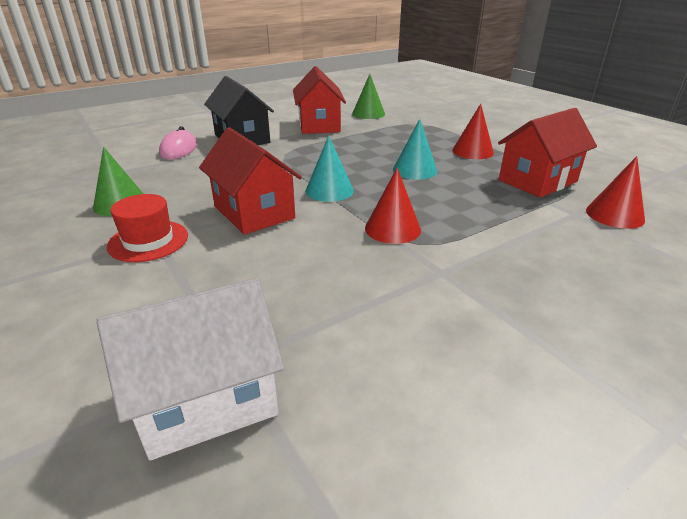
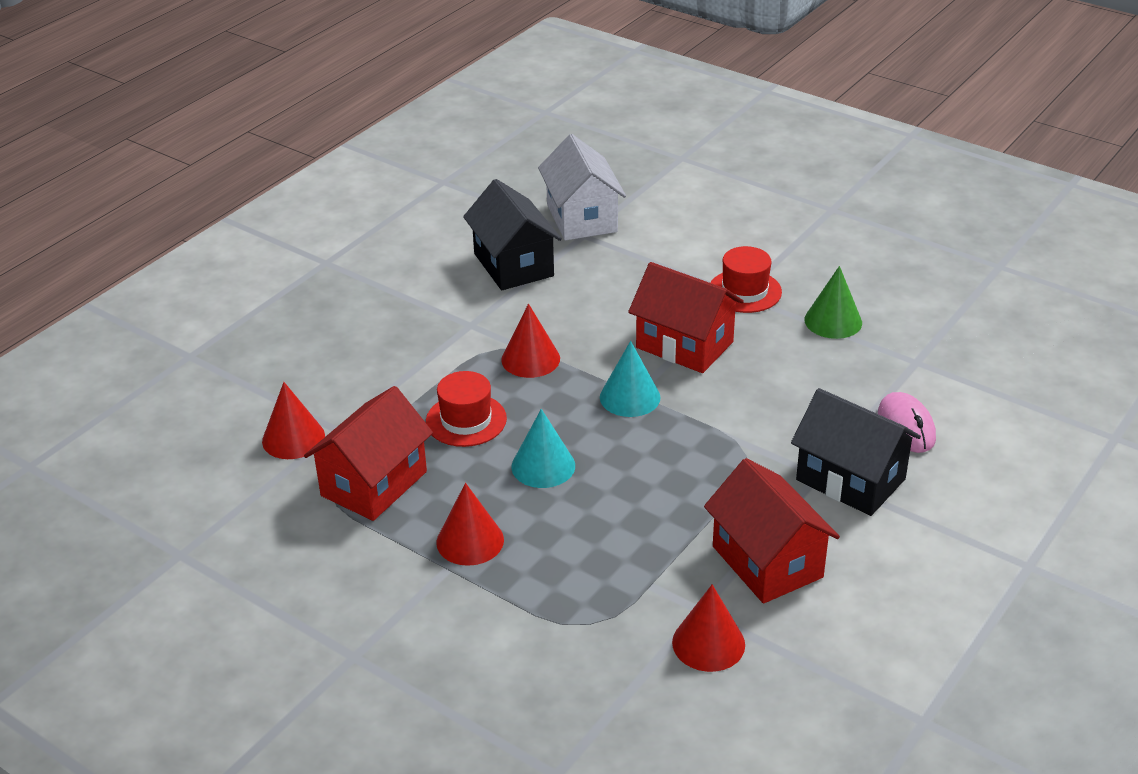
camera: 160 degrees right, 5 degrees up
white house [97,278,284,460] -> white house turned 60 degrees counterclockwise [538,134,626,241]
green cone [352,74,385,119] -> red cone [672,584,745,672]
none -> red hat [426,371,507,447]
none -> black house [463,179,562,290]

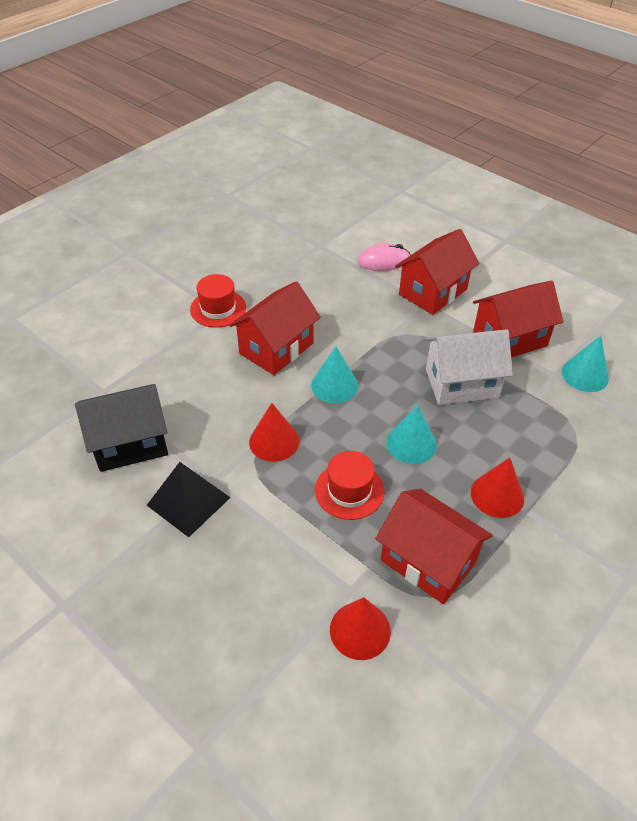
camera: 85 degrees left, 10 degrees up
white house [538,134,626,241] -> white house moved to [425,330,513,405]
red cone [672,584,745,672] -> turquoise cone [561,336,609,392]
black house [791,388,921,516] -> red house [395,229,479,315]
green cone [804,266,862,339] -> none
none -> black pyramid [147,462,230,537]

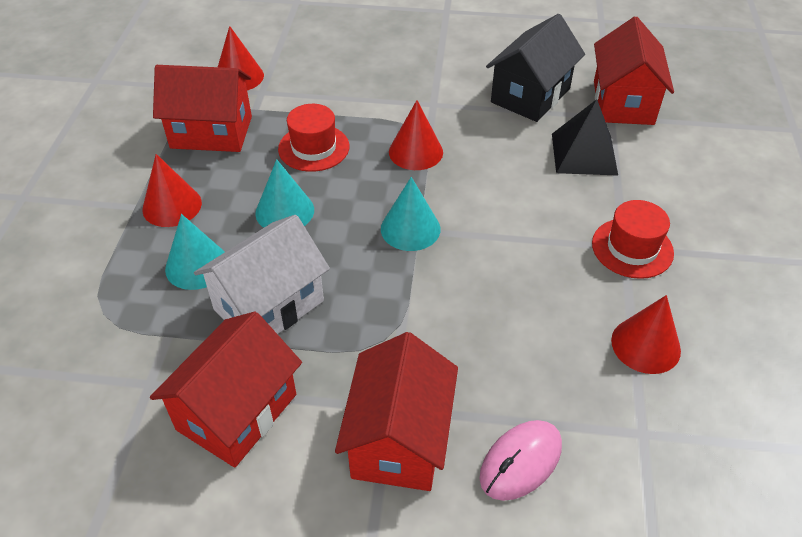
camera: 145 degrees right, 0 degrees up
black pyramid [147,462,230,537] -> black pyramid moved to [552,99,618,176]
red house [229,281,321,375] -> red house moved to [594,16,674,125]
turquoise cone [561,336,609,392] -> turquoise cone moved to [165,214,225,290]
none -> red cone [611,295,681,374]

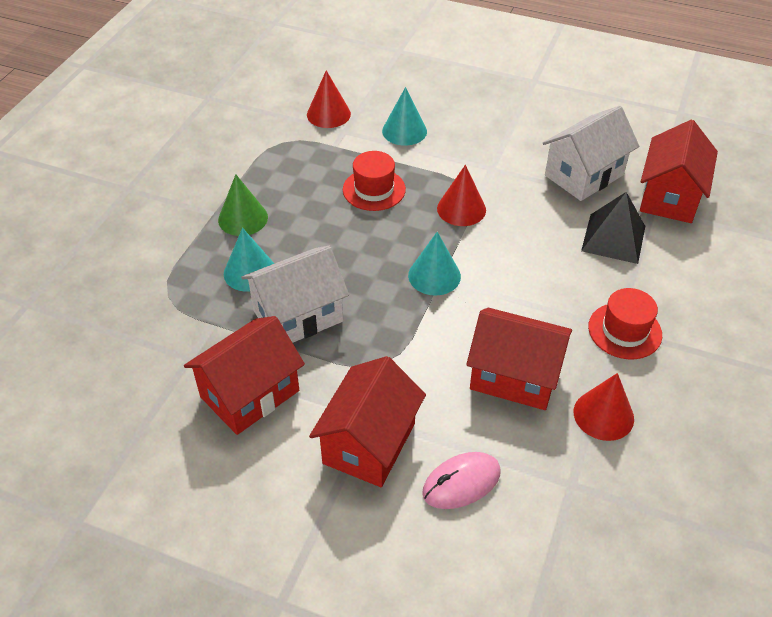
camera: 15 degrees right, 0 degrees up
red cone [142,154,202,227] -> green cone [218,174,268,236]
red house [153,65,252,152] -> red house moved to [466,308,572,410]
turquoise cone [255,159,314,228] -> turquoise cone moved to [382,87,427,146]
black house [486,14,585,122] -> white house [543,106,639,201]

